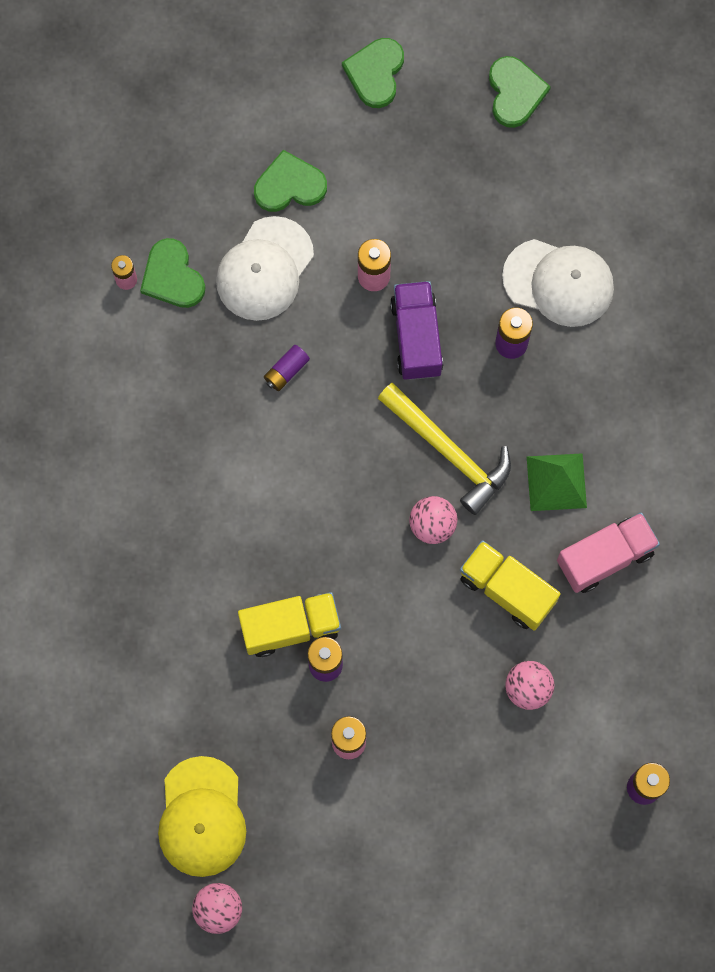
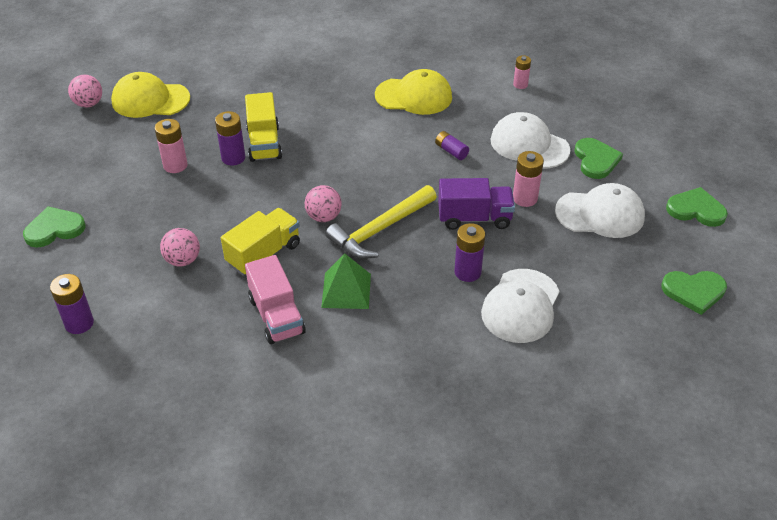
camera: 95 degrees right, 30 degrees down
green heart [140,238,206,308] -> green heart moved to [23,206,86,248]
none -> yellow cap [375,69,452,115]
none -> white cap [555,183,645,238]

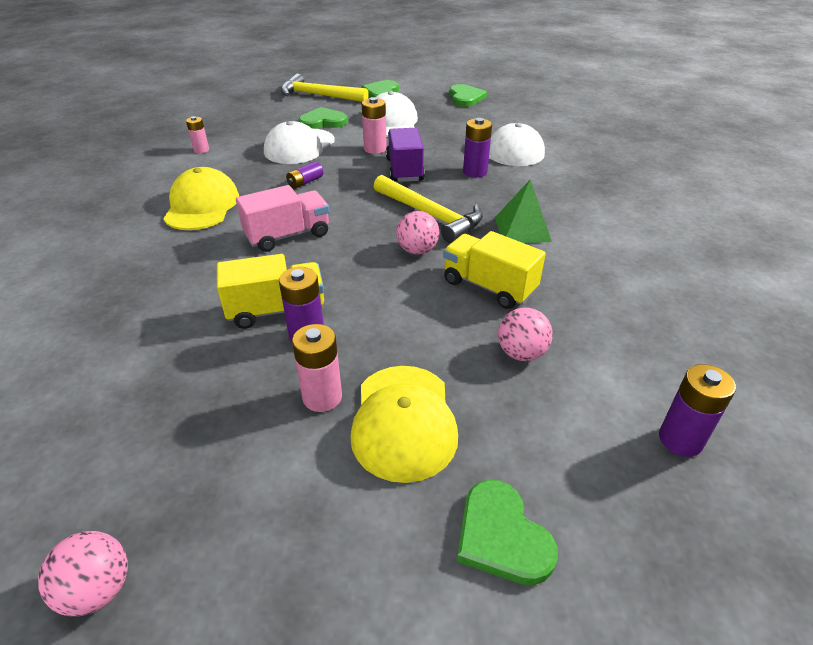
camera: 95 degrees left, 5 degrees down
yellow cap [111,72,190,118] -> yellow cap moved to [350,366,458,483]
pink truck [245,255,306,344] -> pink truck moved to [236,185,329,252]
none -> yellow hammer [281,74,369,102]

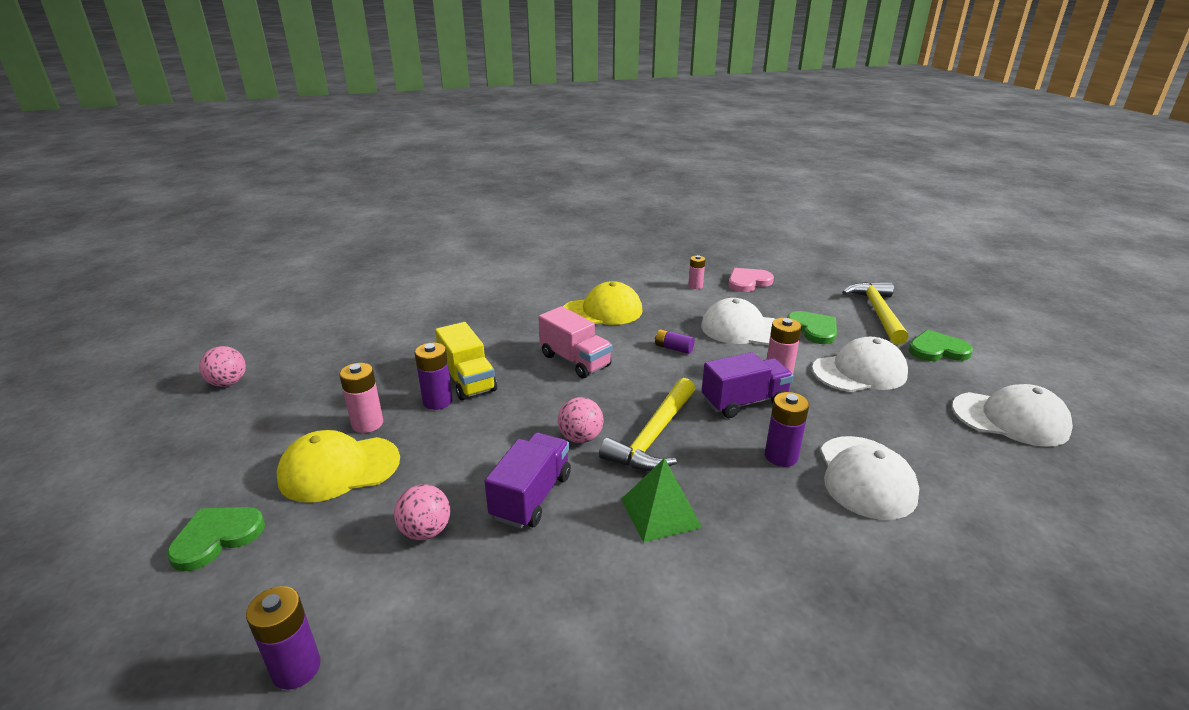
camera: 75 degrees right, 10 degrees down
yellow truck [443,231,546,309] -> purple truck [485,433,571,529]
green heart [449,84,487,107] -> white cap [952,384,1073,447]
none -> pink heart [728,268,774,292]

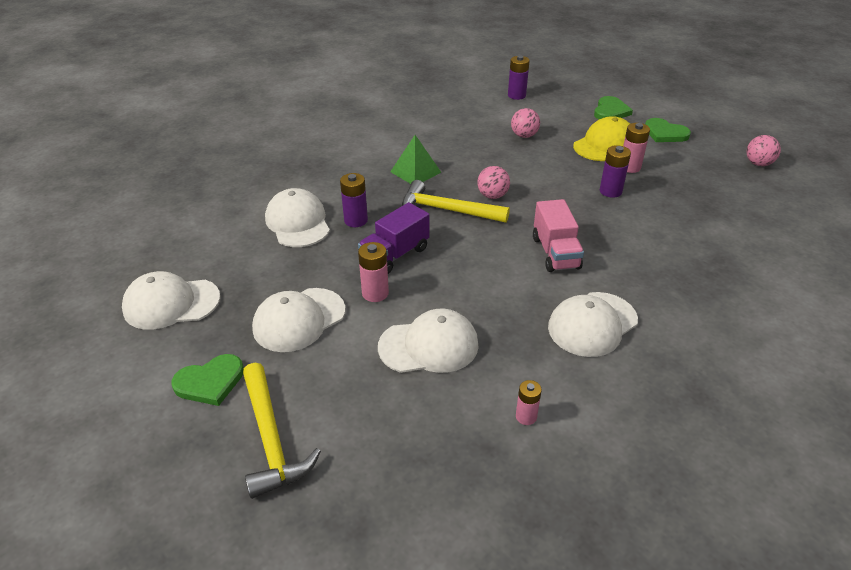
camera: 155 degrees right, 10 degrees up
yellow truck [435,322,497,400] -> none
purple truck [485,433,571,529] -> none
pink truck [538,306,612,378] -> pink truck turned 120 degrees counterclockwise [533,199,584,272]
yellow cap [563,281,642,325] -> white cap [548,292,638,357]
yellow hammer [599,378,695,471] -> yellow hammer turned 75 degrees counterclockwise [402,180,510,223]
purple battery [655,329,695,354] -> none
pink heart [728,268,774,292] -> none
green heart [787,311,837,344] -> green heart moved to [645,118,691,142]

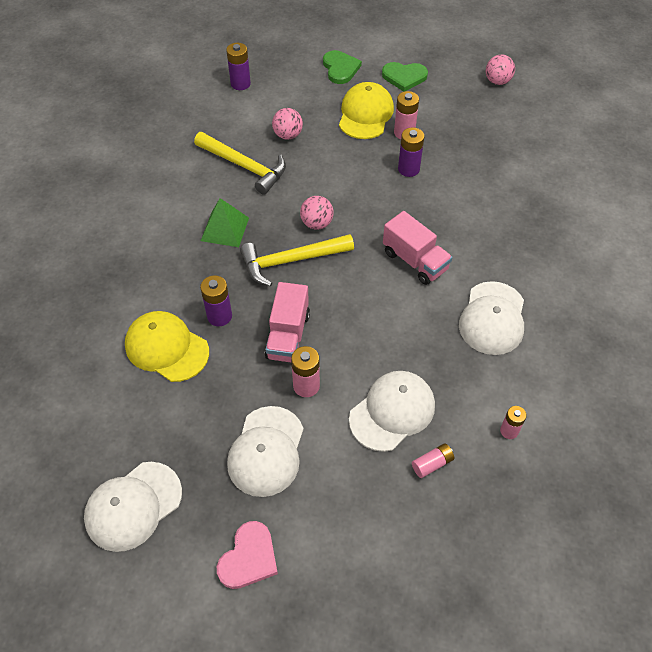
camera: 35 degrees left, 15 degrees up
green heart [172,354,244,406] -> pink heart [217,521,278,589]
yellow hammer [243,363,321,499] -> yellow hammer moved to [194,132,286,195]
white cap [265,188,330,247] -> yellow cap [125,311,209,382]
purple truck [358,202,430,274] -> pink truck [265,282,310,362]
none -> pink battery [412,443,454,478]

